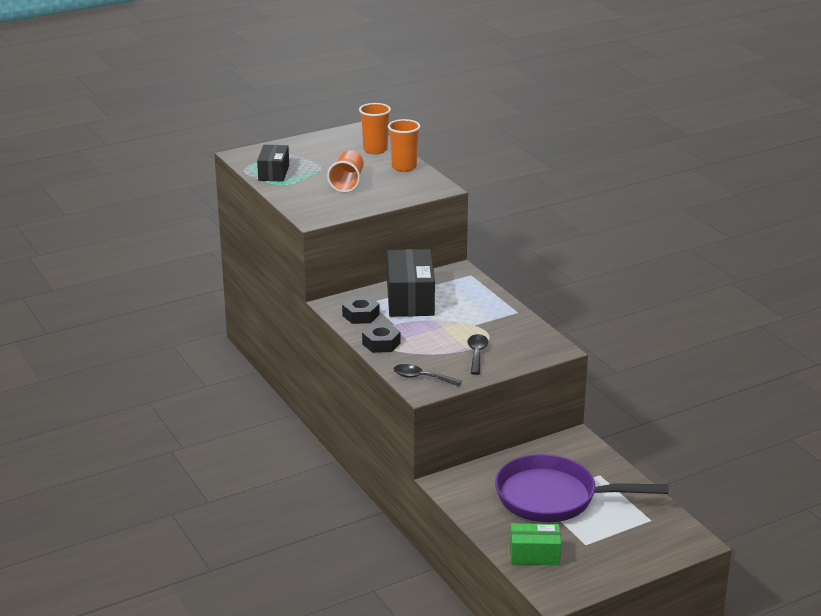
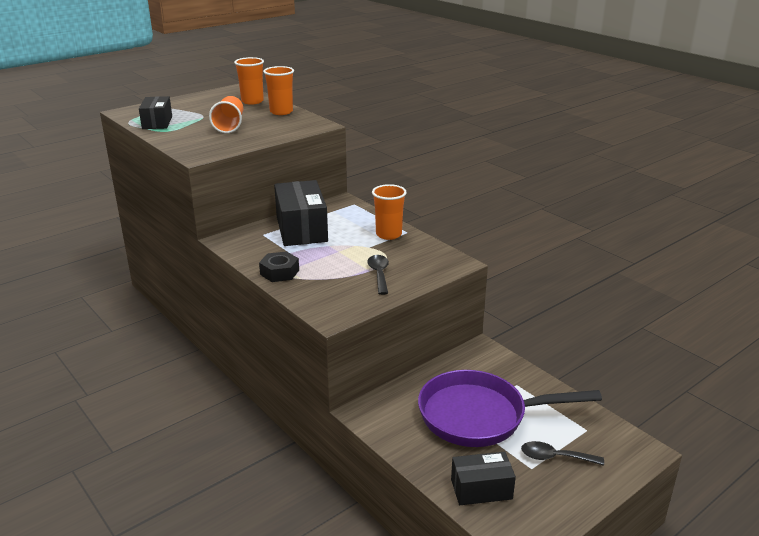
camera: 10 degrees left, 0 degrees up
black nut [342,296,380,324] -> none
black spoon [394,364,462,386] -> black spoon moved to [521,441,604,466]
green box [510,523,561,565] -> black box [451,451,516,505]
none -> orange cup [372,184,407,240]

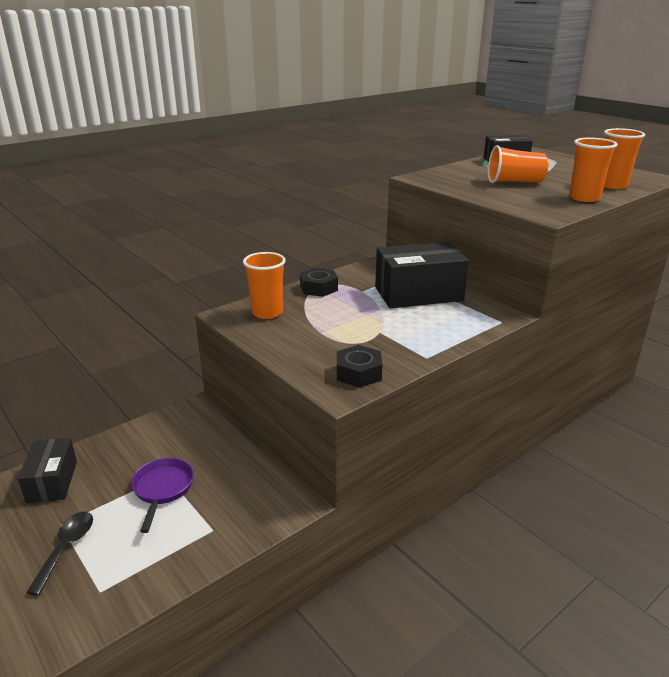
camera: 90 degrees right, 0 degrees up
black spoon [367,255,389,295] -> none
orange cup [372,184,407,240] -> orange cup moved to [243,252,286,319]
purple pan [418,370,602,447] -> purple pan [131,458,194,533], size x0.49
none -> black nut [337,345,382,388]

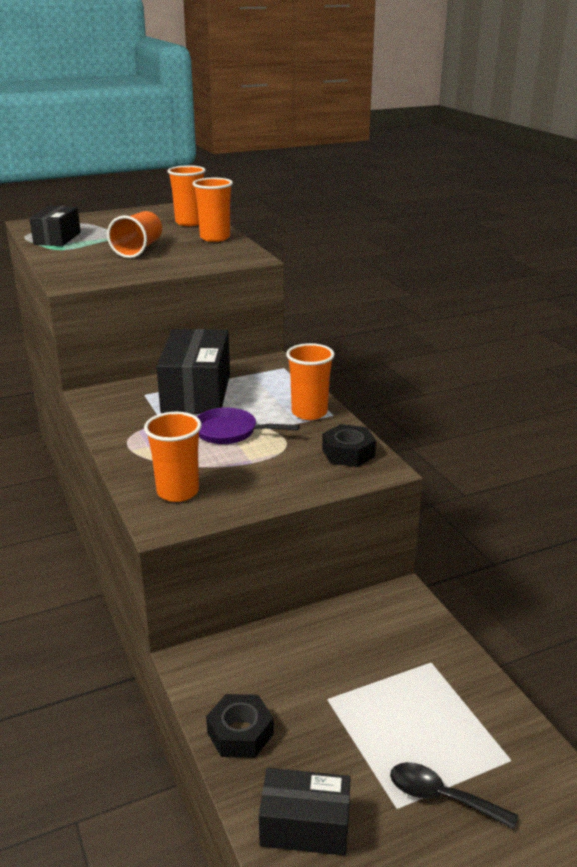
camera: 75 degrees left, 0 degrees up
purple pan [131,458,194,533] -> purple pan moved to [197,408,300,444]
black nut [300,268,338,297] -> black nut moved to [206,694,274,758]
none -> orange cup [286,343,335,420]

